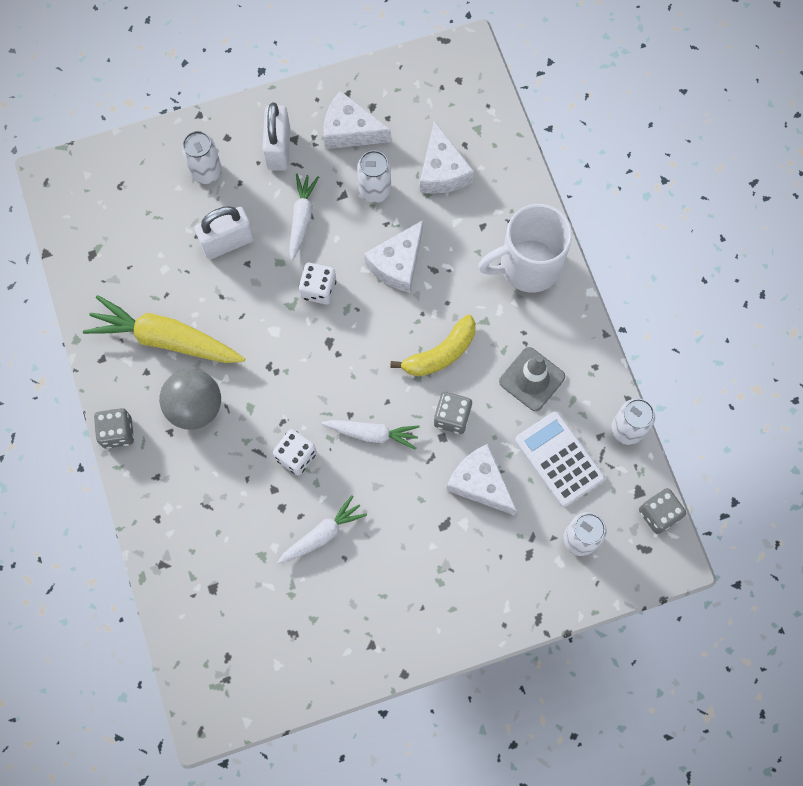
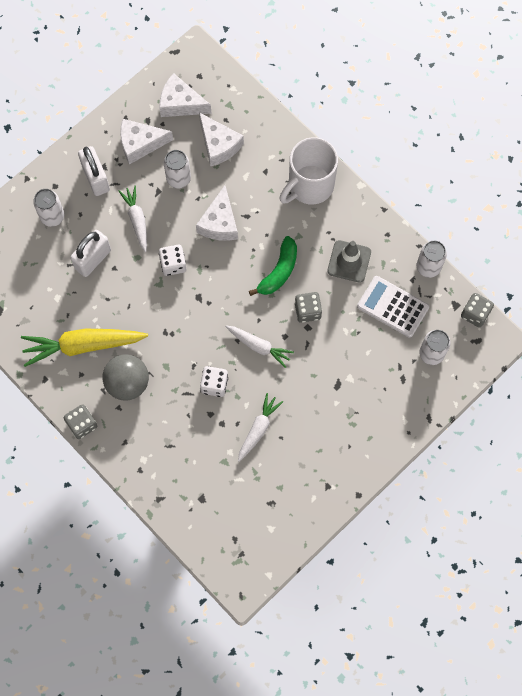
camera: 25 degrees left, 0 degrees up
white carrot [321,420,420,450] -> white carrot turned 45 degrees clockwise [226,325,294,368]
yellow banana [390,315,476,377] -> green banana [249,236,297,296]
white cheese [446,444,517,515] -> white cheese moved to [159,73,212,117]

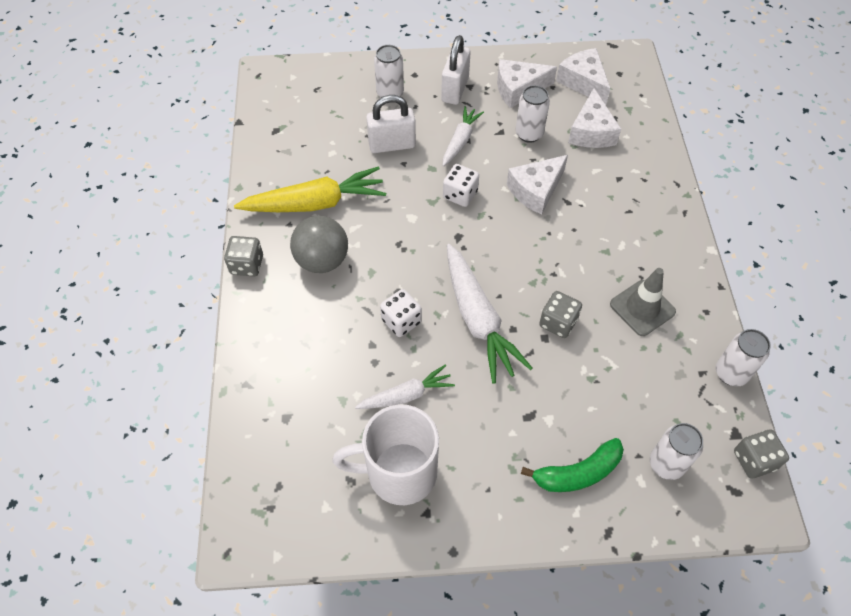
camera: 40 degrees right, 15 degrees down
yellow carrot [21,329,148,367] -> yellow carrot turned 135 degrees clockwise [234,166,386,212]
white cheese [120,119,173,165] -> white cheese turned 45 degrees counterclockwise [497,59,557,108]
white carrot [226,325,294,368] -> white carrot [447,244,532,384], size x1.71
green banana [249,236,297,296] -> green banana moved to [521,438,624,492]
white mug [279,137,338,205] -> white mug moved to [333,404,439,505]
white calculator [357,276,429,338] -> none

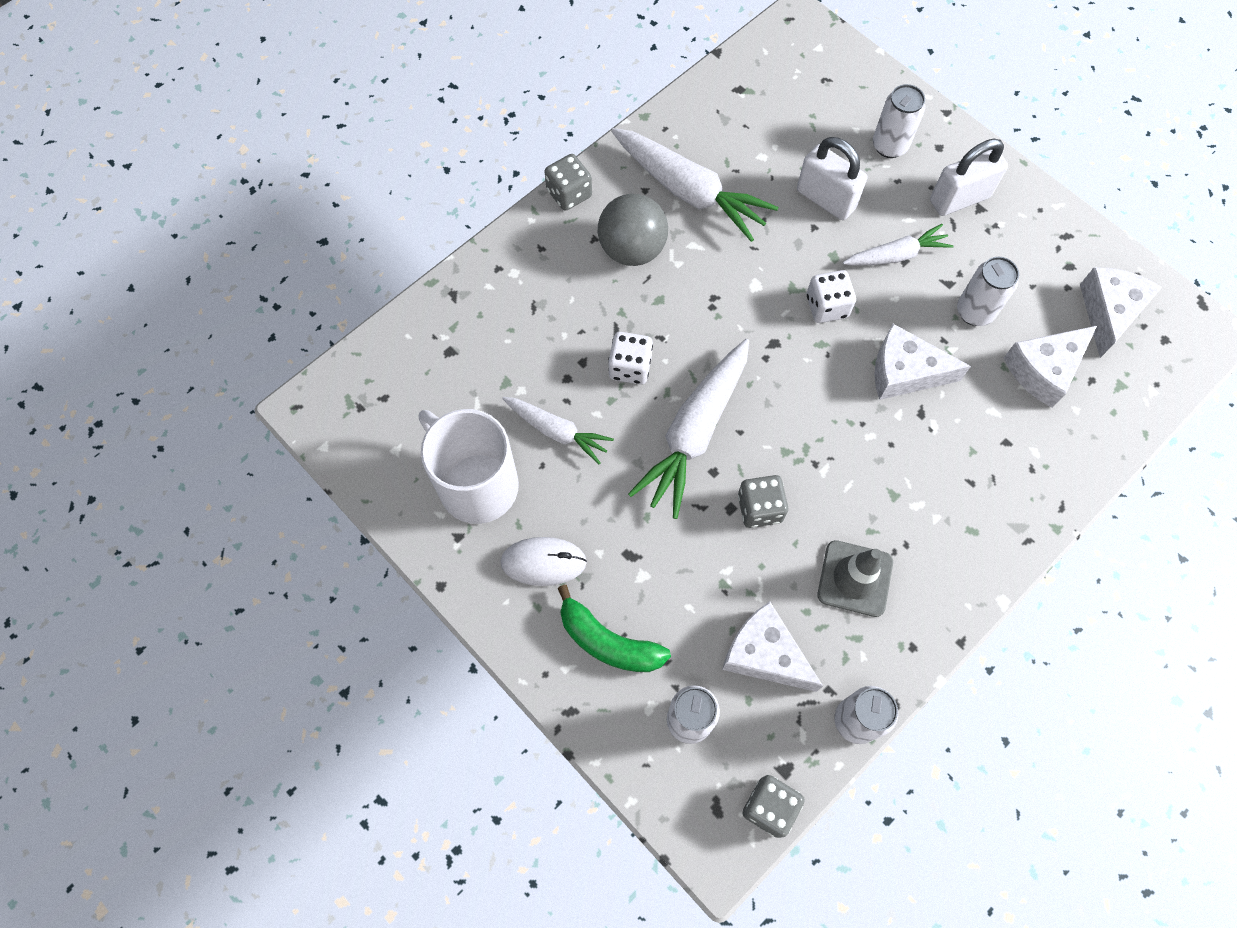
camera: 50 degrees right, 10 degrees up
yellow carrot [234,166,386,212] -> white carrot [611,128,778,242]
white cheese [497,59,557,108] -> white cheese moved to [722,601,823,692]
none -> white mouse [500,537,587,586]

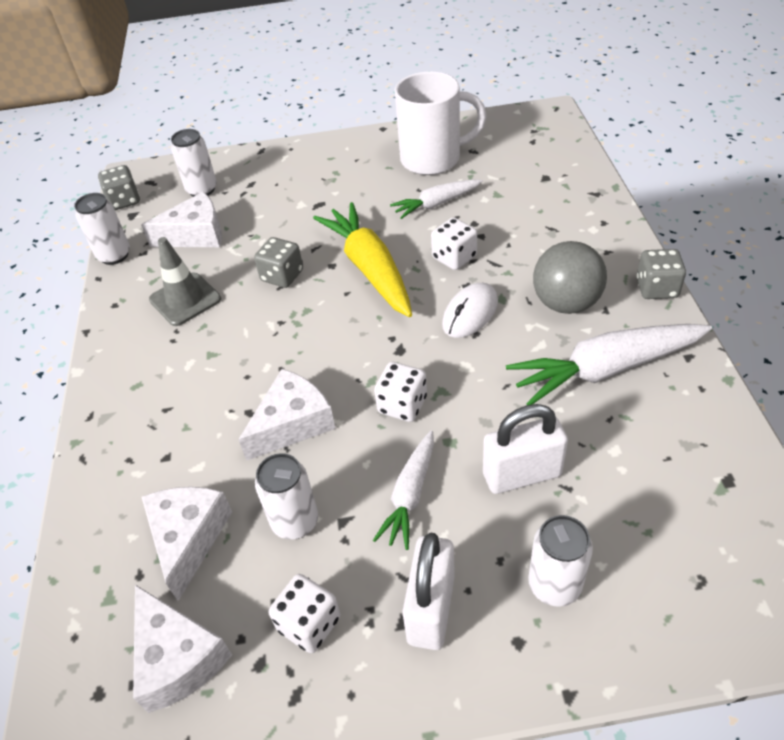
camera: 130 degrees right, 20 degrees down
white mouse [500,537,587,586] -> white mouse moved to [442,283,498,338]
green banana [558,585,671,672] -> none
white carrot [628,339,749,519] -> yellow carrot [313,202,412,317]
none -> white dice [269,574,341,653]

